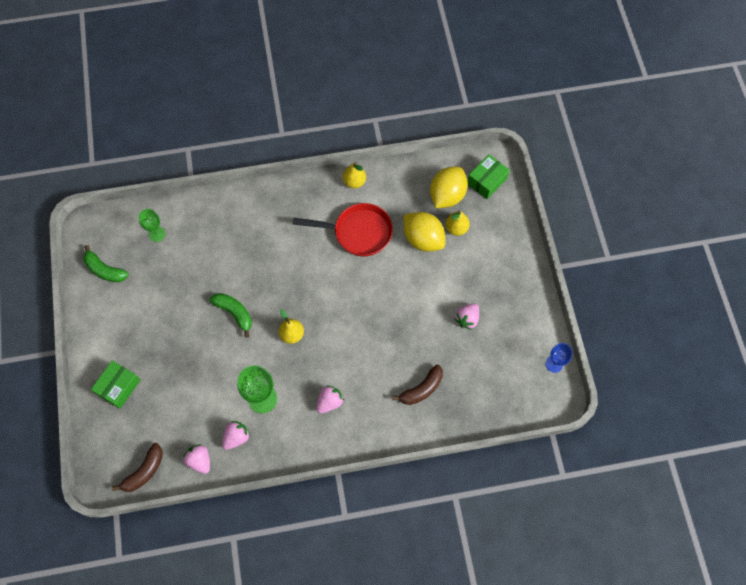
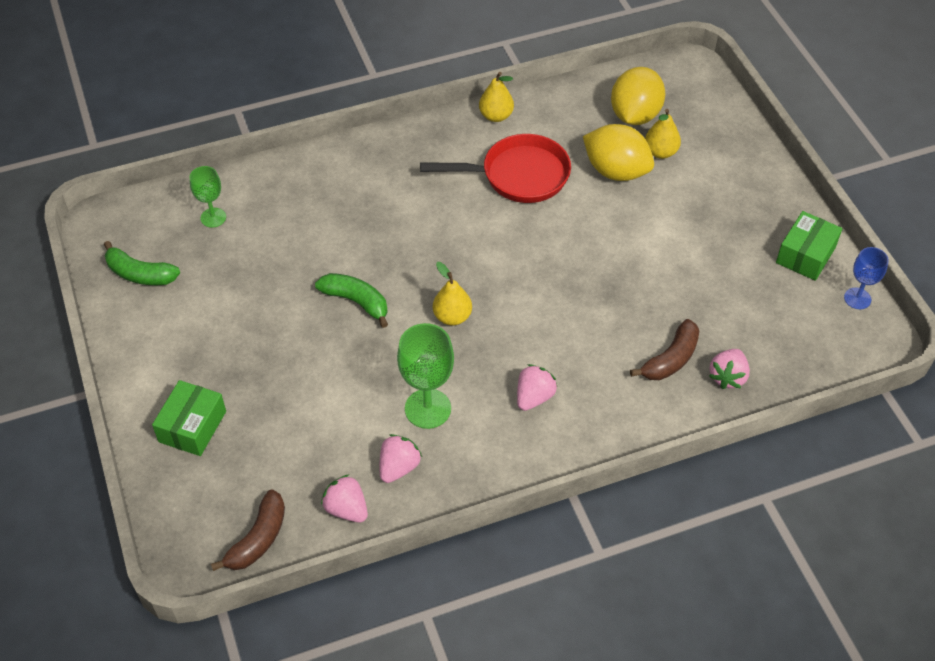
camera: 10 degrees left, 15 degrees down
pink strawberry [454,303,479,330] -> pink strawberry moved to [709,349,750,389]
green box [467,154,510,199] -> green box moved to [776,211,842,281]

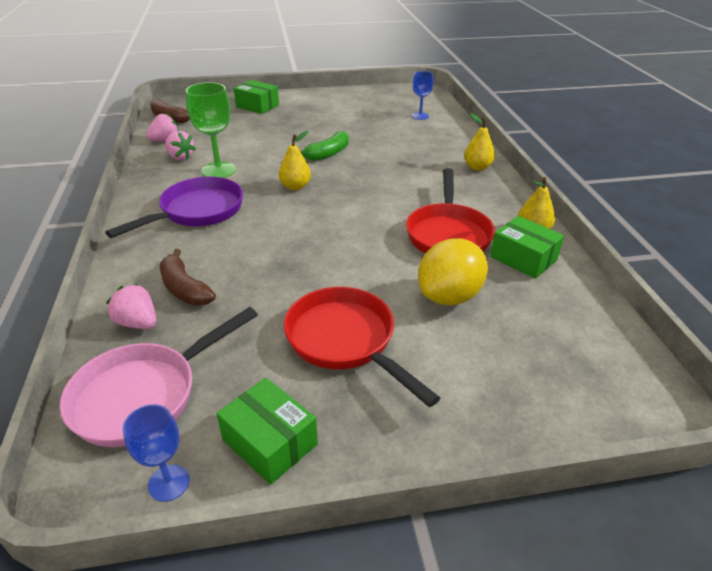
camera: 100 degrees right, 15 degrees down
green banana [104,241,180,285] -> none
green goblet [190,166,226,228] -> blue goblet [412,71,434,120]
pink strawberry [517,364,557,411] -> purple pan [105,177,243,238]
yellow lemon [611,67,665,125] -> none
yellow pear [645,109,681,159] -> yellow pear moved to [464,113,495,171]
none -> pink pan [59,307,258,447]
none -> red pan [284,287,440,407]
none -> green box [490,216,564,279]

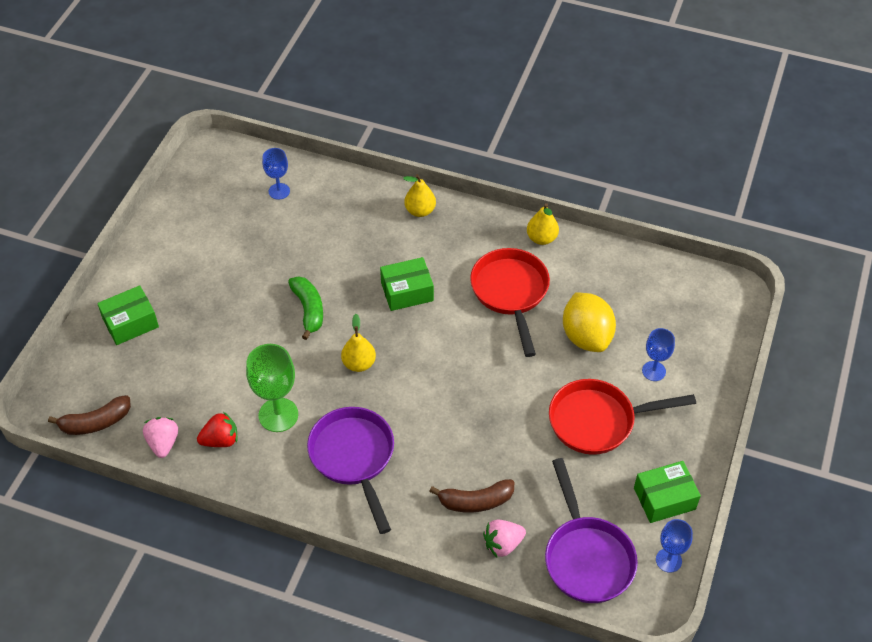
camera: 60 degrees left, 15 degrees up
pink pan [59,307,258,447] -> purple pan [545,458,638,603]
pink strawberry [165,131,196,160] -> red strawberry [197,412,238,447]
red pan [406,168,495,254] -> red pan turned 135 degrees counterclockwise [470,248,550,357]
green box [490,216,564,279] -> green box moved to [380,257,434,311]
none -> blue goblet [642,328,675,381]

